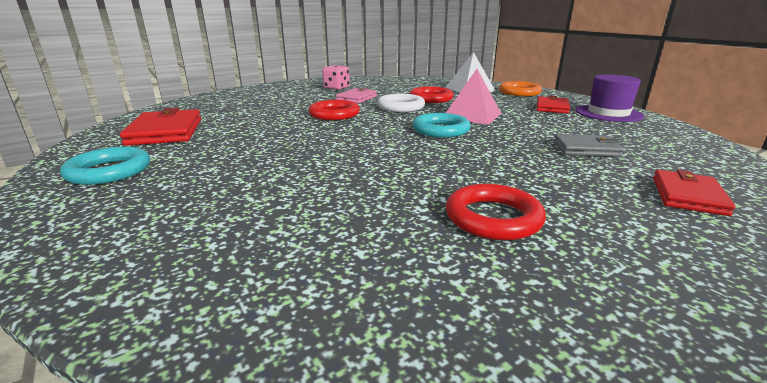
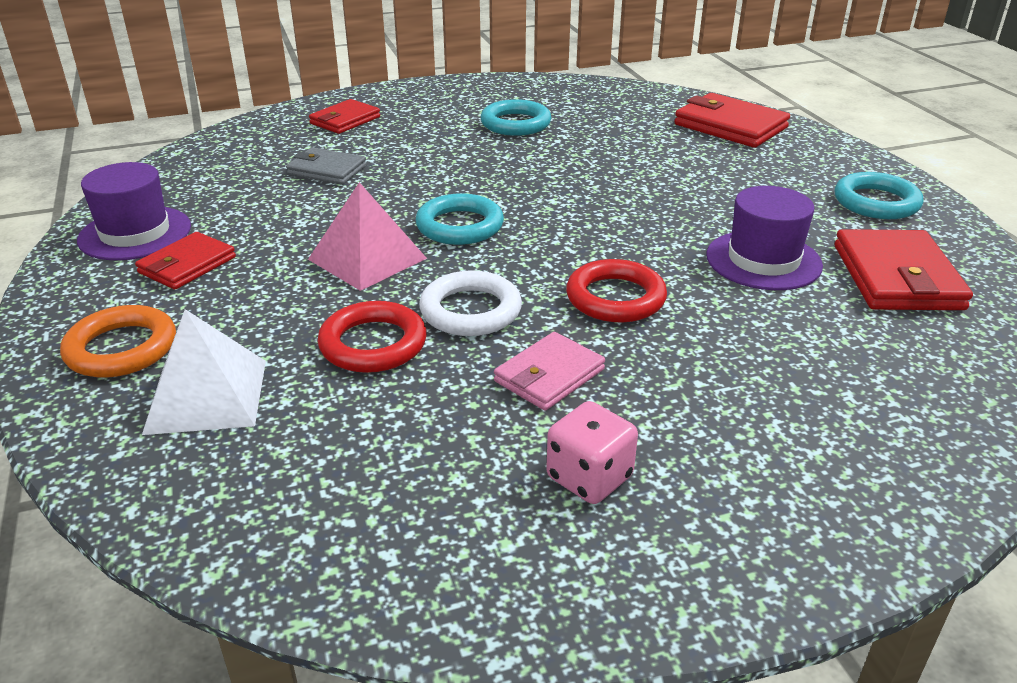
camera: 165 degrees left, 10 degrees up
red ring [446,184,546,240] -> turquoise ring [481,99,551,136]
none -> red wallet [674,93,790,148]
none -> purple hat [706,186,823,290]

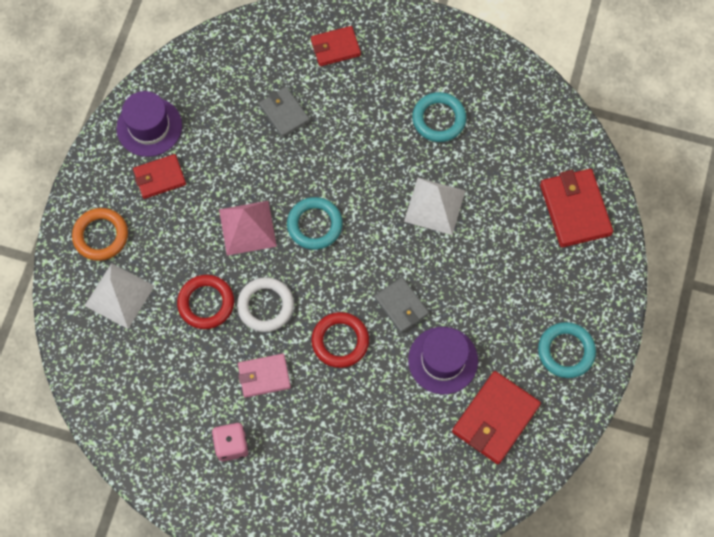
camera: 35 degrees right, 35 degrees up
none -> grey wallet [374,277,429,333]
none -> white pyramid [404,178,465,235]

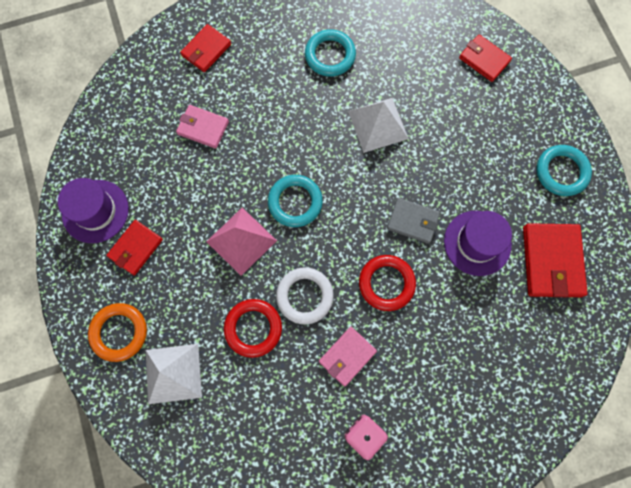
camera: 35 degrees left, 5 degrees up
grey wallet [259,87,310,138] -> pink wallet [176,105,229,149]
red wallet [540,169,613,248] -> red wallet [459,34,512,82], size x0.63

